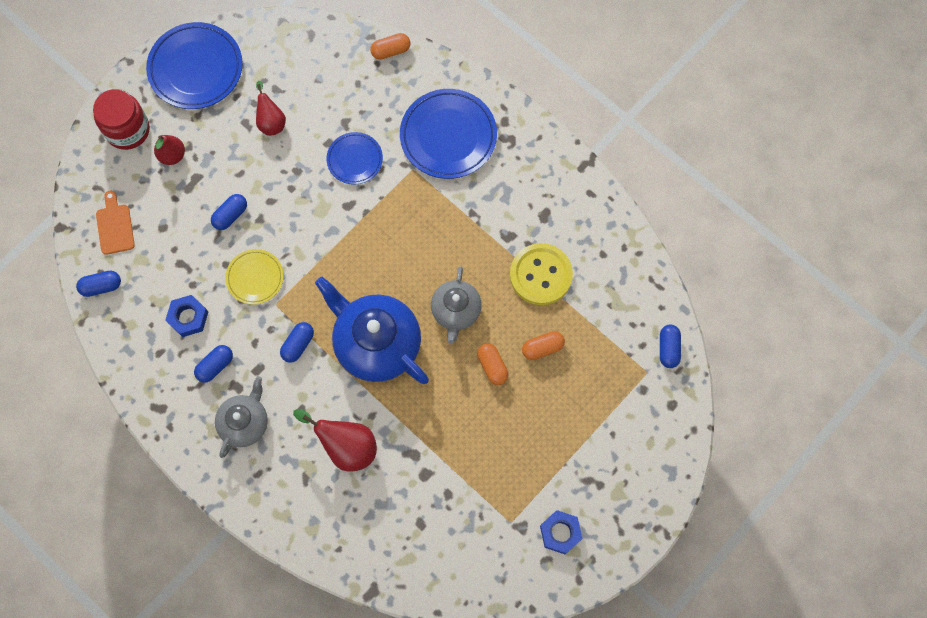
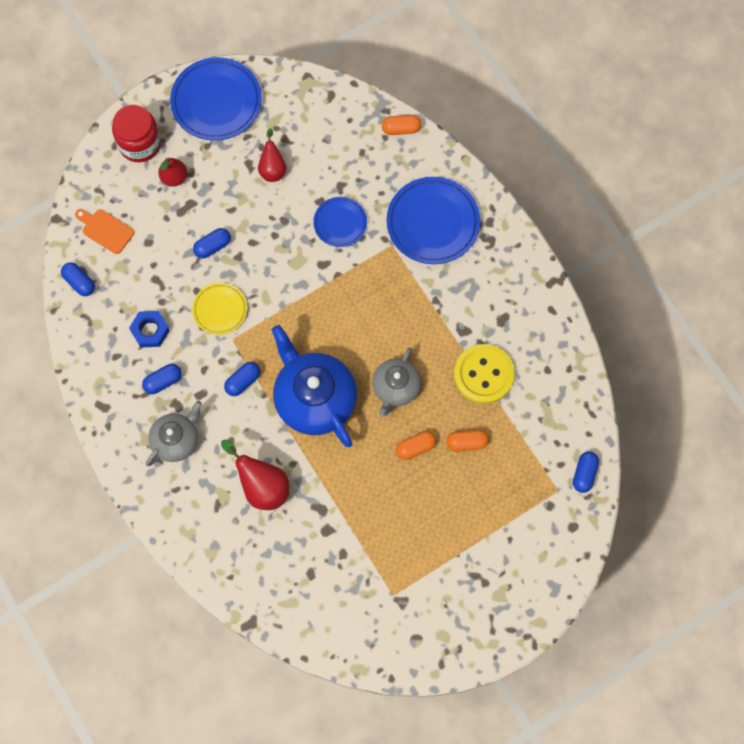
camera: 15 degrees right, 0 degrees up
blue capsule [76,271,121,297] -> blue capsule turned 45 degrees clockwise [61,262,95,296]
orange cutting board [96,191,135,255] -> orange cutting board turned 60 degrees counterclockwise [75,209,134,254]
orange capsule [477,343,508,385] -> orange capsule turned 75 degrees clockwise [396,431,436,460]
blue nut [540,510,583,555] -> none

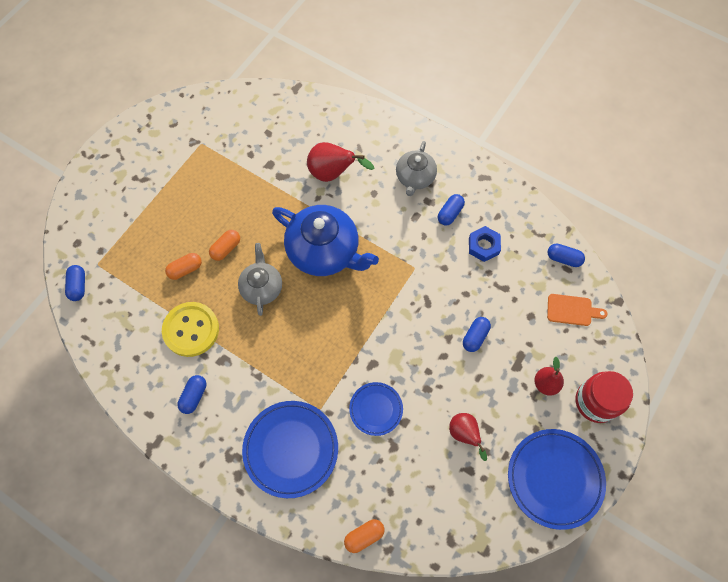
camera: 155 degrees right, 5 degrees down
yellow plate [192,283,247,335] -> none
blue capsule [224,362,260,396] -> blue capsule moved to [177,375,206,414]

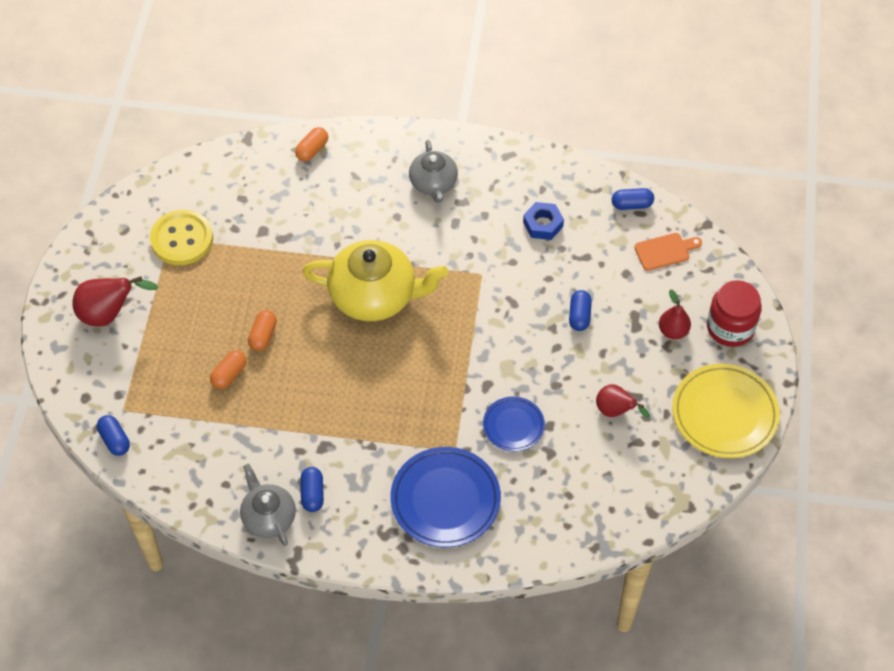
camera: 25 degrees left, 10 degrees down
yellow button [162,302,219,357] -> yellow button moved to [150,210,213,265]
grey teapot [238,243,282,316] -> grey teapot moved to [240,464,296,546]
blue teapot [272,205,379,276] -> yellow teapot [302,240,448,321]
red pear [307,142,374,182] -> red pear moved to [73,276,158,327]
orange capsule [344,519,385,553] -> orange capsule moved to [295,127,328,161]
blue capsule [438,194,465,225] -> none
blue plate [508,429,606,530] -> yellow plate [672,363,780,458]

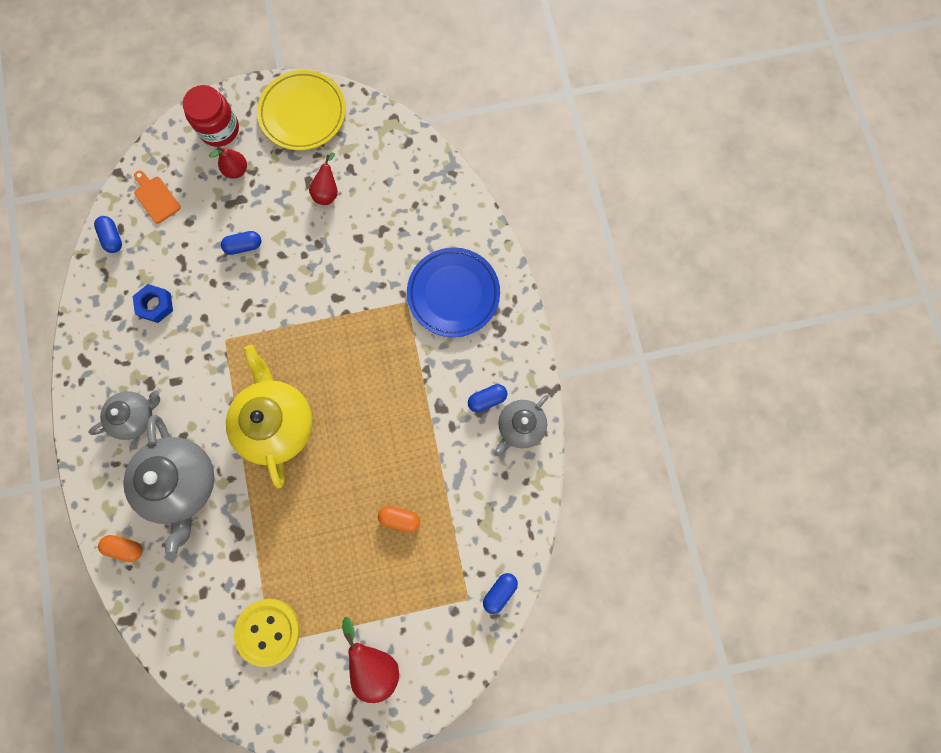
camera: 110 degrees left, 20 degrees up
orange capsule [248,310,277,351] -> none
blue plate [483,397,545,451] -> none
none -> grey teapot [123,415,214,557]

